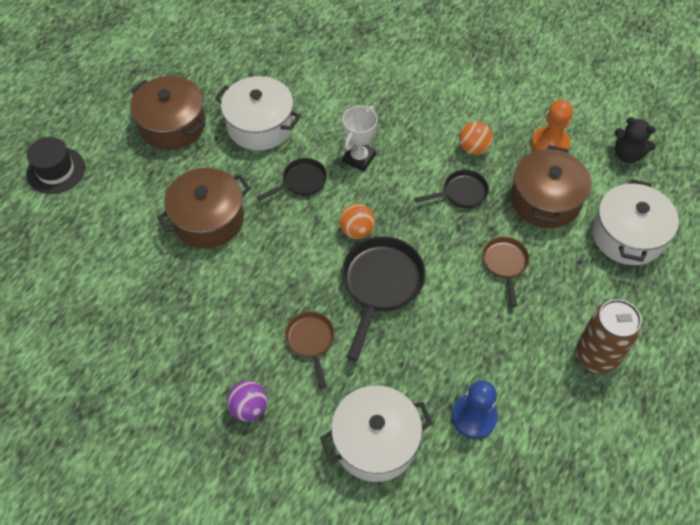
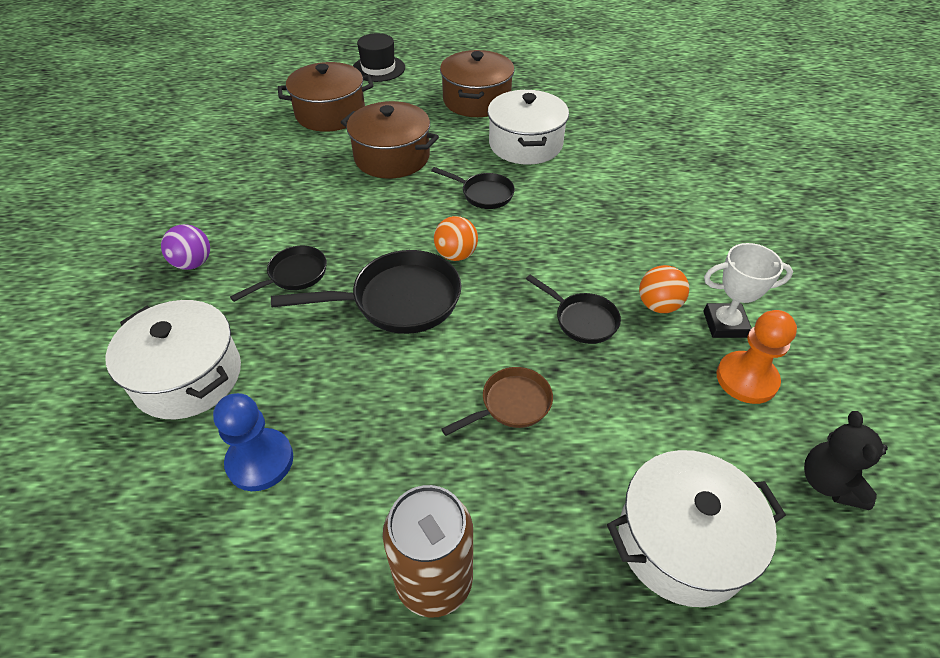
camera: 60 degrees right, 10 degrees down
brown pan [285,311,335,388] -> black pan [230,246,327,302]
white trophy [342,105,378,171] -> white trophy moved to [704,243,793,338]
brown pot [511,145,591,228] -> brown pot moved to [278,62,373,132]

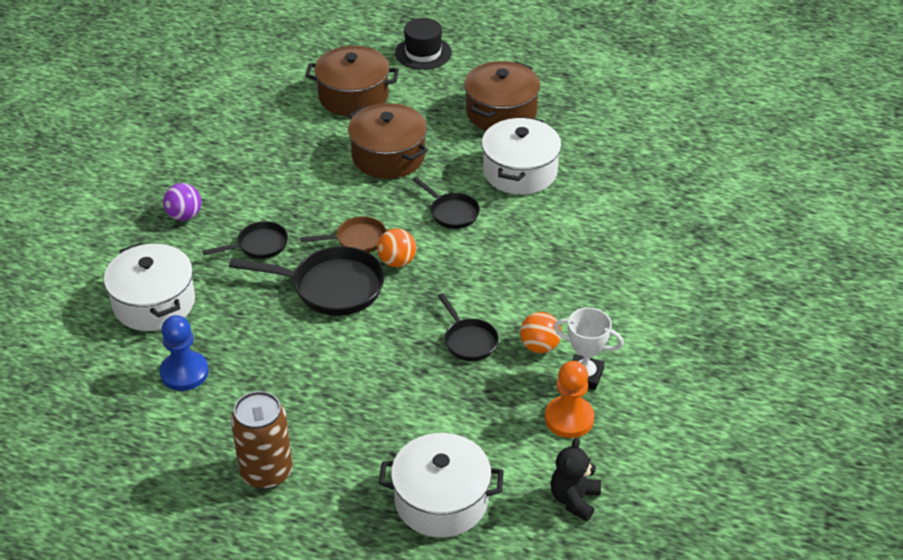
camera: 20 degrees right, 5 degrees down
brown pan [442,367,553,436] -> brown pan moved to [300,216,386,253]

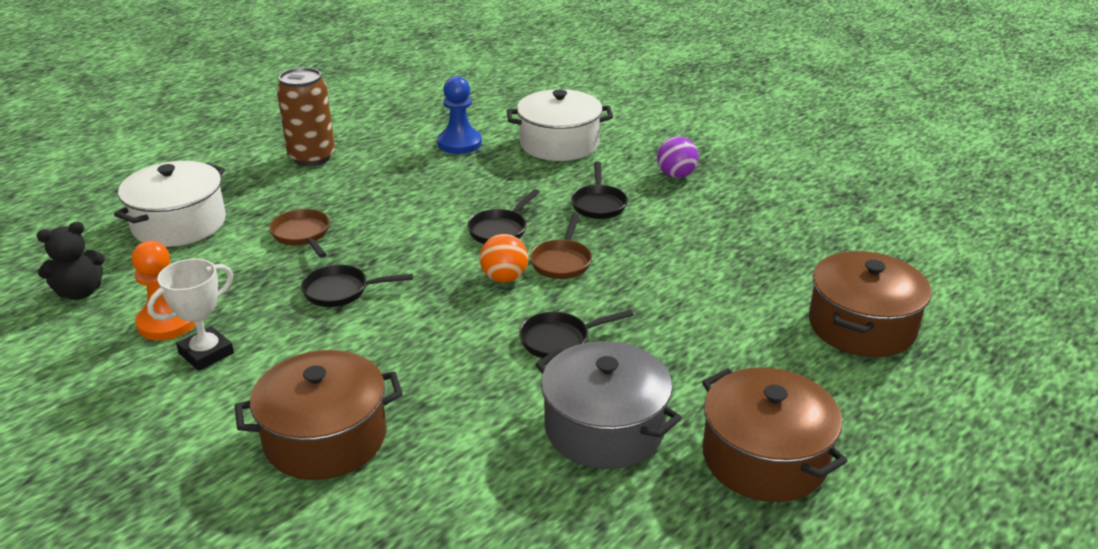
camera: 115 degrees right, 10 degrees down
black pan [229,246,385,316] -> black pan [467,189,540,244], size x0.57
brown pot [348,103,428,179] -> brown pot moved to [235,350,403,480]
black hat [395,18,452,70] -> none
white pot [482,117,562,195] -> grey pot [536,341,682,469]
orange ball [520,312,562,353] -> none
black teddy bear [551,437,601,521] -> black teddy bear turned 105 degrees clockwise [37,222,105,300]
none -> brown pan [269,209,329,258]

